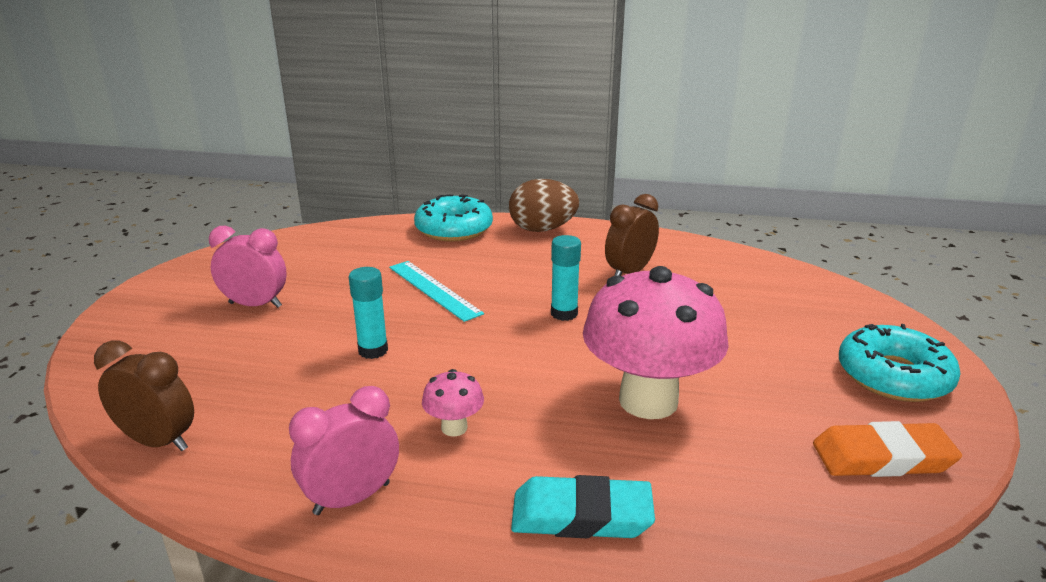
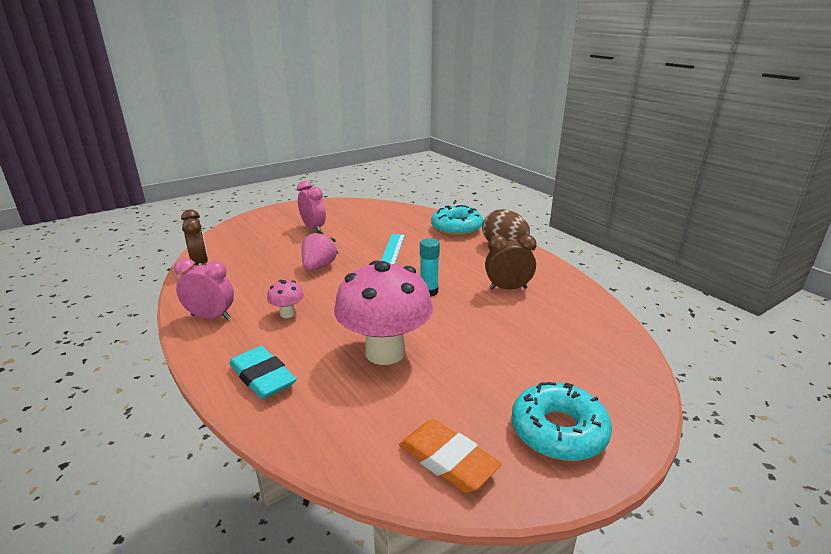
camera: 45 degrees right, 0 degrees up
turquoise glue stick [349,267,388,359] -> pink strawberry [301,230,339,271]

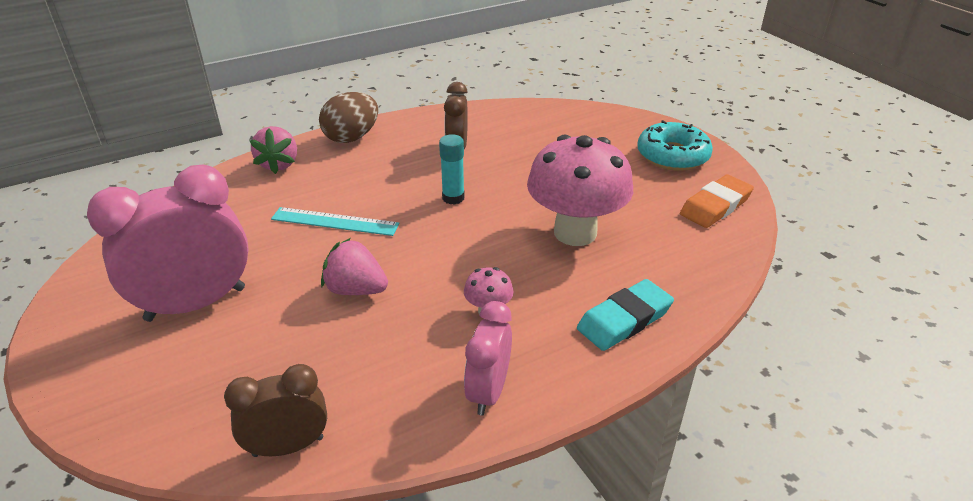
camera: 85 degrees left, 10 degrees up
pink clock [297,181,326,231] -> pink clock [87,165,249,322], size x1.73
turquoise donut [431,205,483,236] -> pink strawberry [249,126,297,174]

